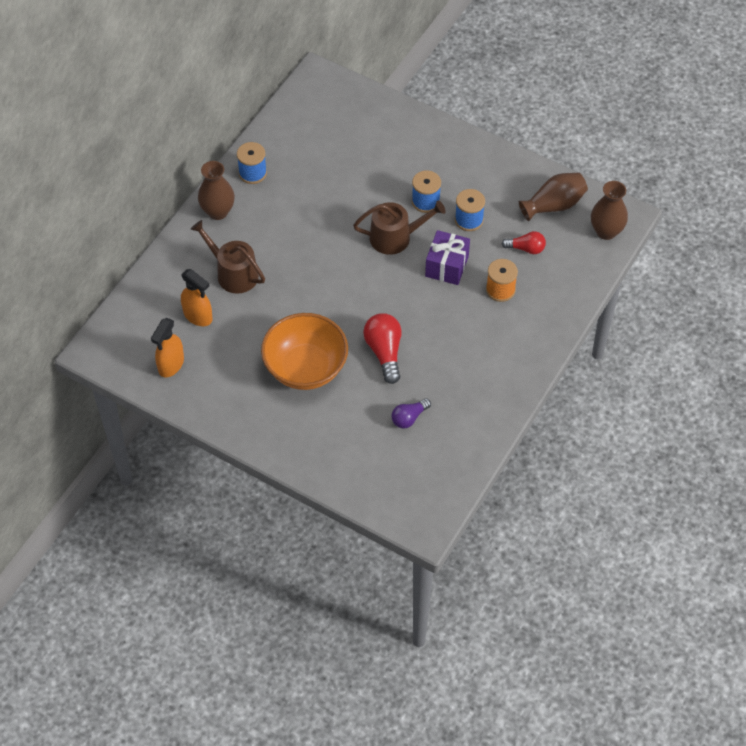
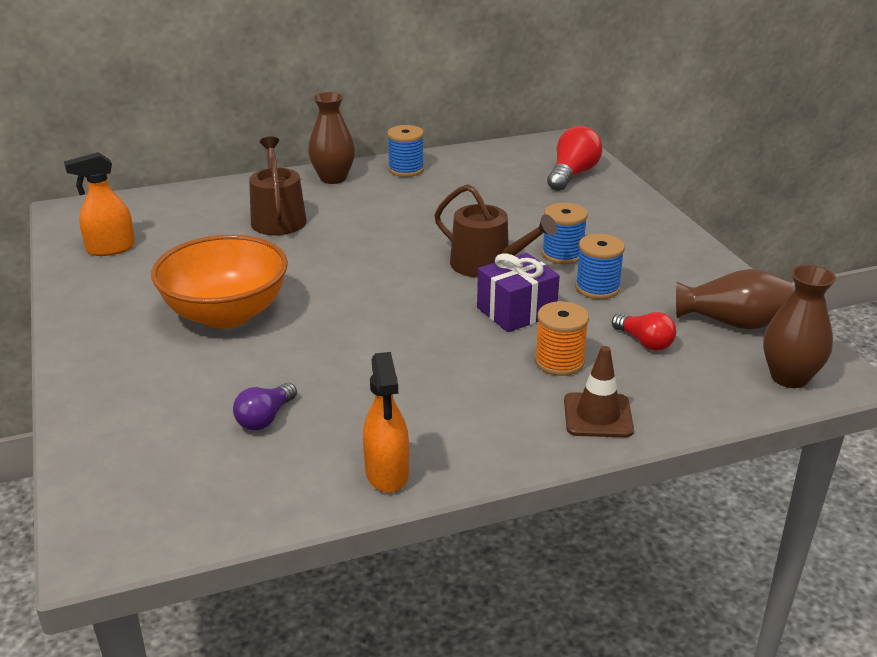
camera: 40 degrees right, 25 degrees down
orange spray bottle [181,269,213,326] -> orange spray bottle moved to [363,352,409,493]
red light bulb [363,313,402,384] -> red light bulb moved to [547,126,603,191]
purple light bulb [392,398,431,429] -> purple light bulb turned 60 degrees counterclockwise [233,383,297,430]
none -> brown traffic cone [564,346,634,437]

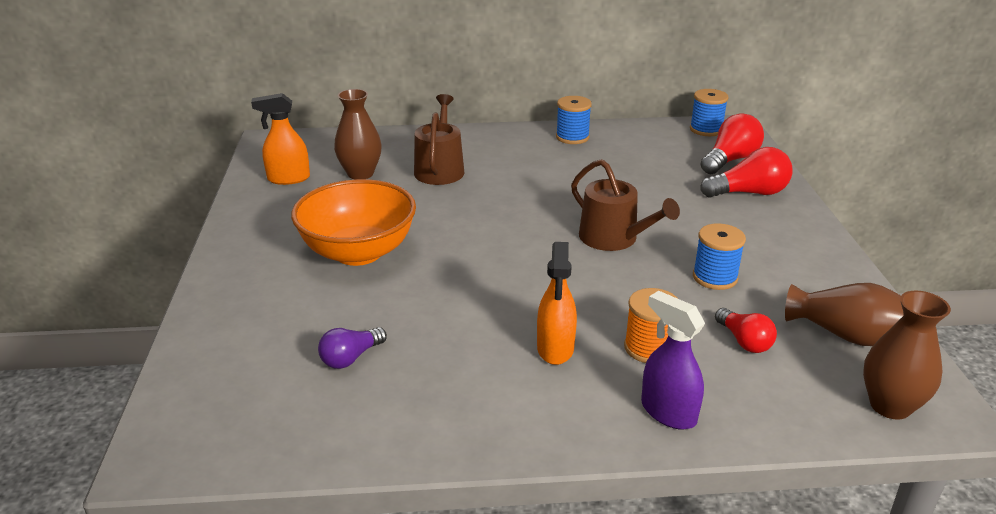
camera: 15 degrees right, 0 degrees up
brown vase [308,92,355,184] -> brown vase moved to [334,89,382,179]
orange spray bottle [363,352,409,493] -> orange spray bottle moved to [537,242,577,365]
purple gift [477,253,560,332] -> none
blue spool [542,203,588,264] -> blue spool moved to [690,89,729,136]
brown traffic cone [564,346,634,437] -> purple spray bottle [641,291,705,430]
none -> red light bulb [700,147,793,198]

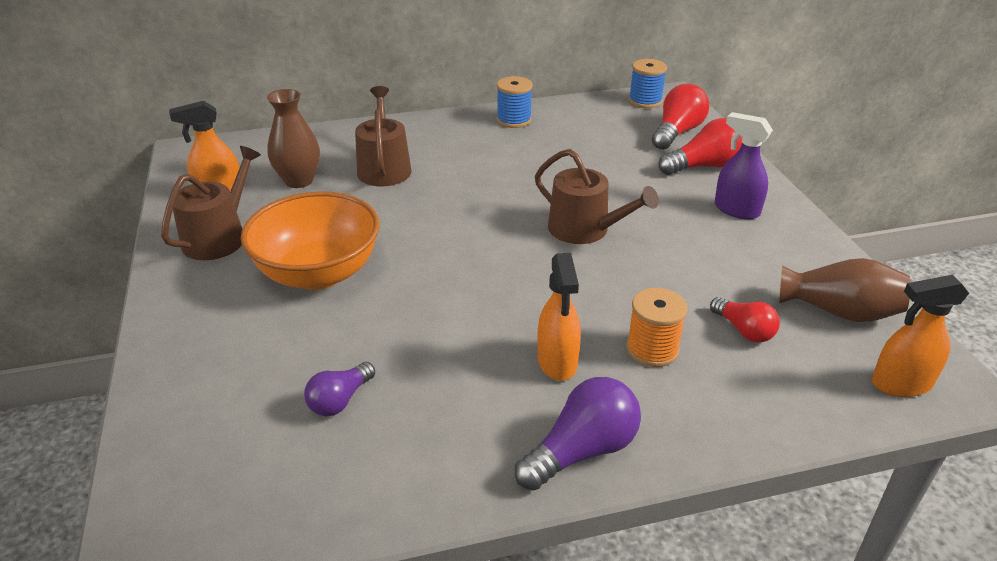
camera: 10 degrees left, 5 degrees up
purple spray bottle [641,291,705,430] -> purple spray bottle moved to [715,112,773,219]
blue spool [693,223,746,290] -> none
brown vase [863,291,951,420] -> orange spray bottle [872,275,969,397]
none -> brown watering can [161,146,261,260]
none -> purple light bulb [515,377,641,490]

